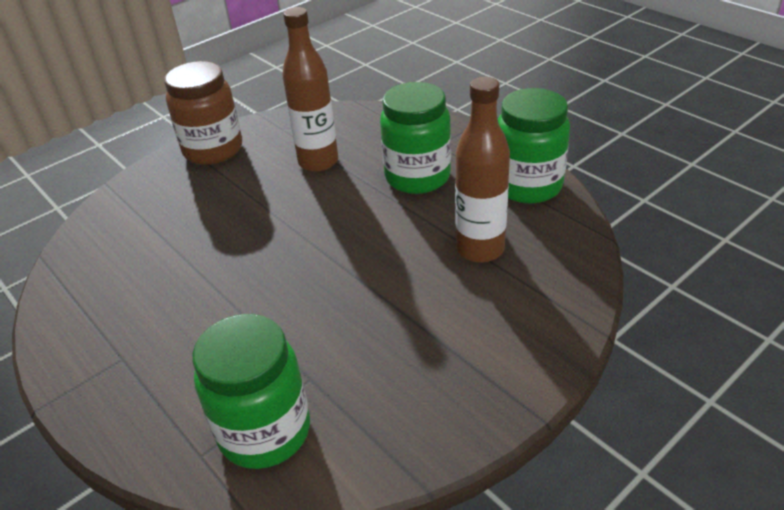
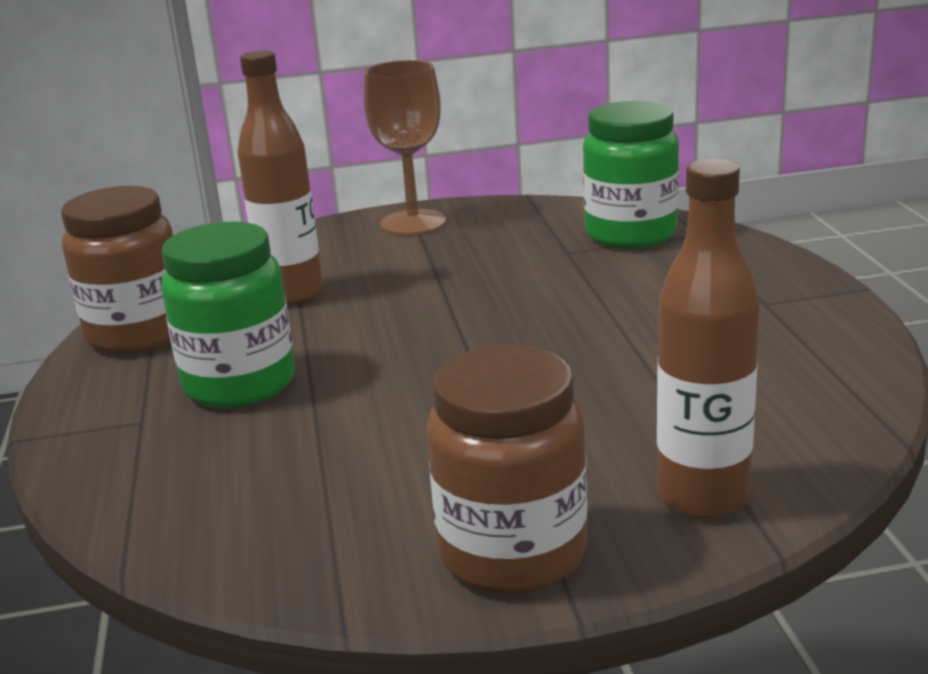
camera: 150 degrees left, 15 degrees down
brown bottle [282,7,338,172] -> brown bottle moved to [657,159,760,518]
green jar [498,88,570,203] -> brown jar [61,186,173,354]
none -> brown goblet [364,60,446,236]

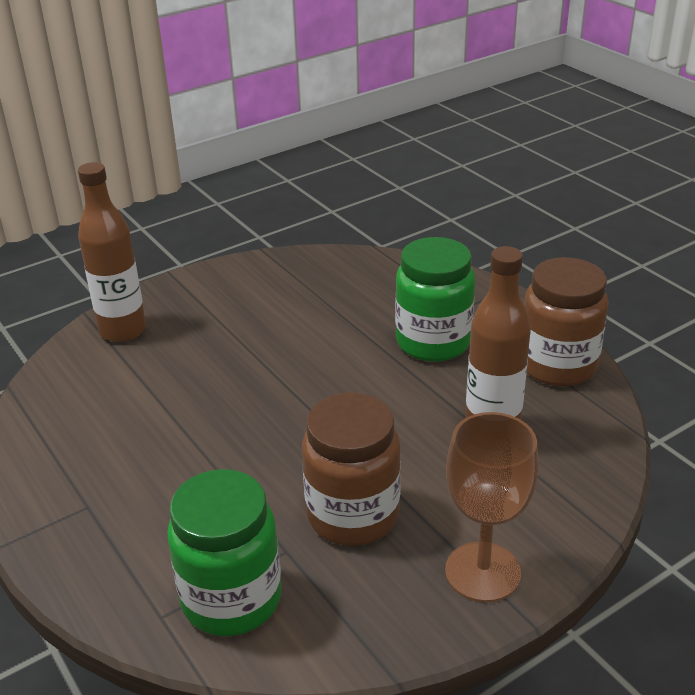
camera: 155 degrees right, 10 degrees up
brown jar [427,345,588,594] -> brown jar moved to [302,392,401,546]

